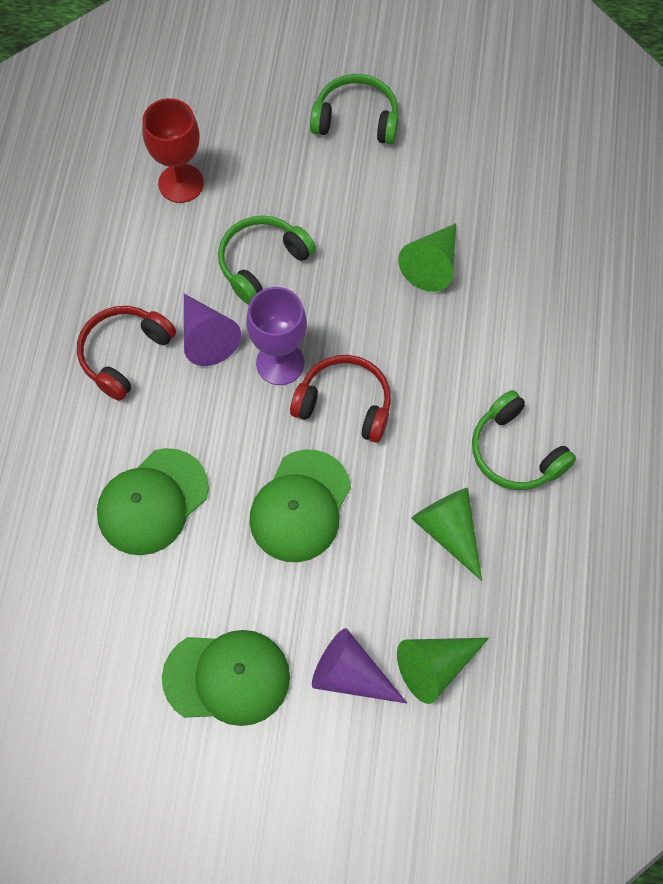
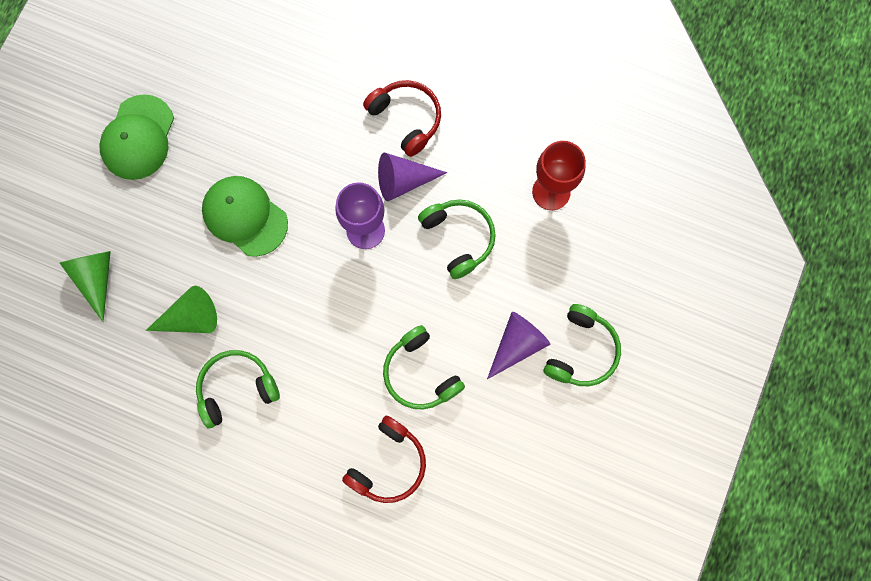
camera: 105 degrees right, 10 degrees up
green cap [97,448,209,555] -> none
red headphones [290,355,391,443] -> red headphones moved to [342,416,426,503]
purple cone [312,628,407,703] -> purple cone moved to [487,312,550,379]
green cone [398,223,456,292] -> green headphones [383,325,465,410]

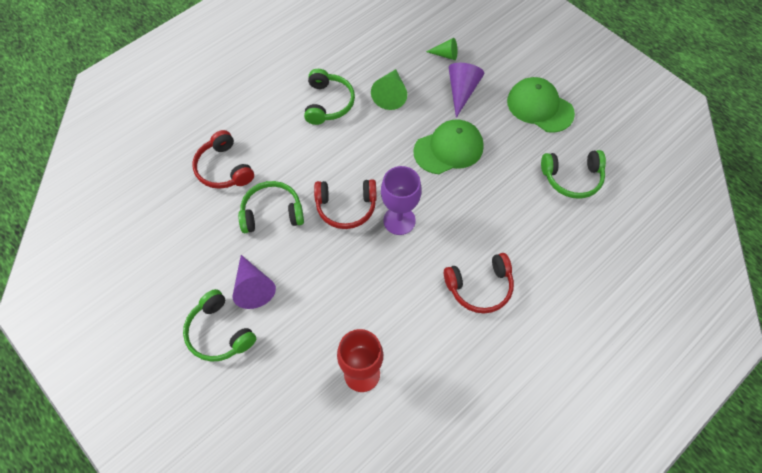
camera: 115 degrees right, 15 degrees down
green cone [60,251,111,322] -> green cone [426,38,457,60], size x0.63
purple cone [378,153,447,201] -> purple cone moved to [449,63,484,118]
green headphones [418,199,496,279] -> green headphones moved to [541,150,606,199]
none -> red headphones [314,179,377,229]

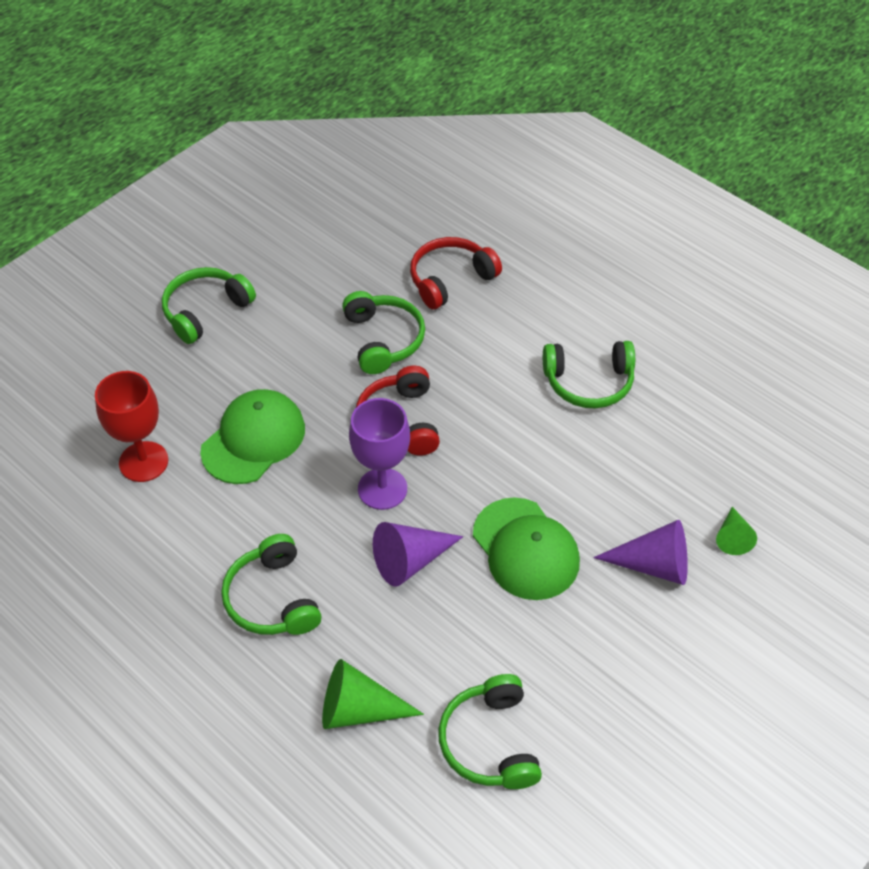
camera: 85 degrees right, 10 degrees down
purple cone [232,255,276,309] -> purple cone moved to [373,522,463,586]
green cone [371,69,407,110] -> green cone moved to [322,659,424,729]
red headphones [444,253,514,313] -> green headphones [221,534,321,635]
green cap [507,77,575,133] -> green cap moved to [200,389,305,484]

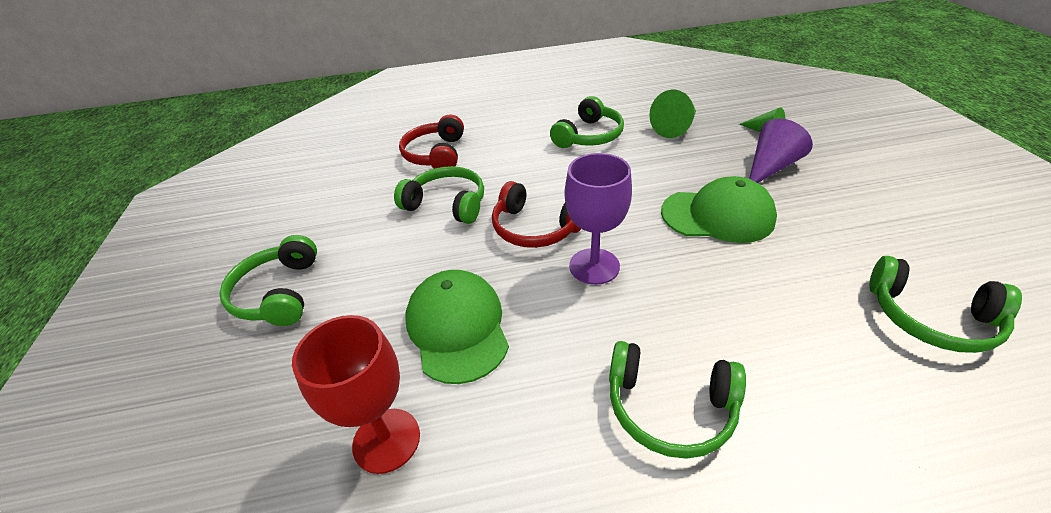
camera: 50 degrees left, 10 degrees down
green cone [322,659,424,729] -> green cone moved to [649,90,696,138]
purple cone [373,522,463,586] -> none

